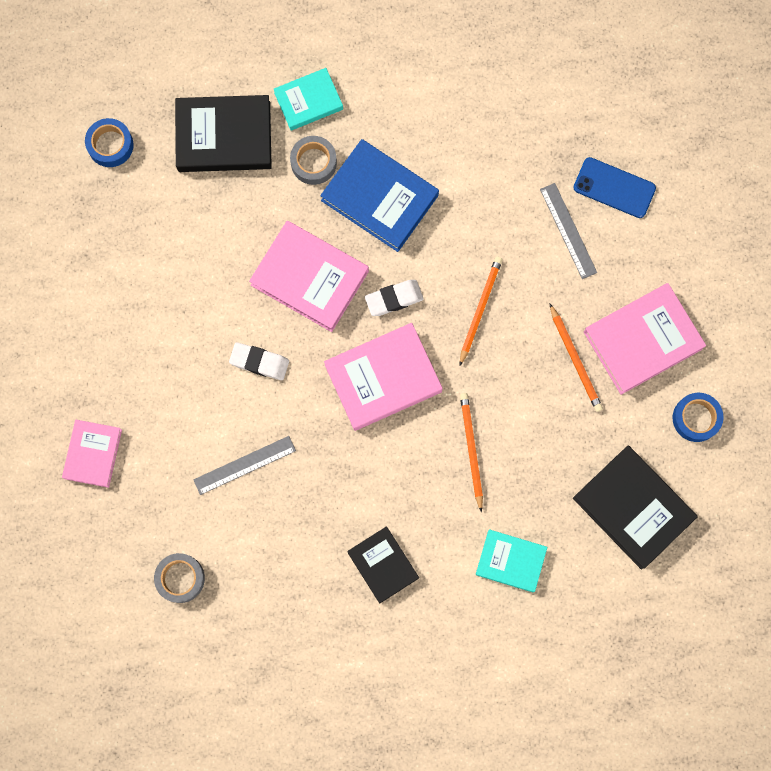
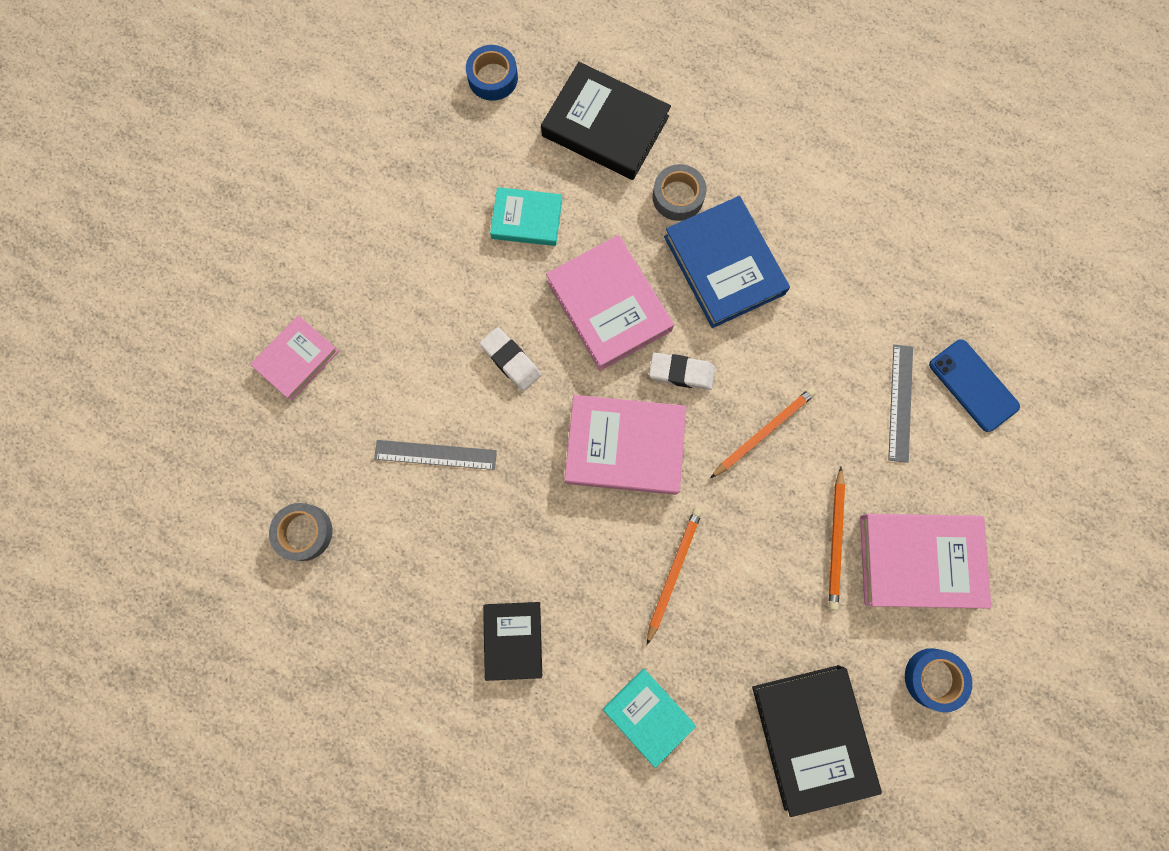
camera: 30 degrees right, 0 degrees up
turquoise book [274,68,343,131] -> turquoise book moved to [490,187,562,246]

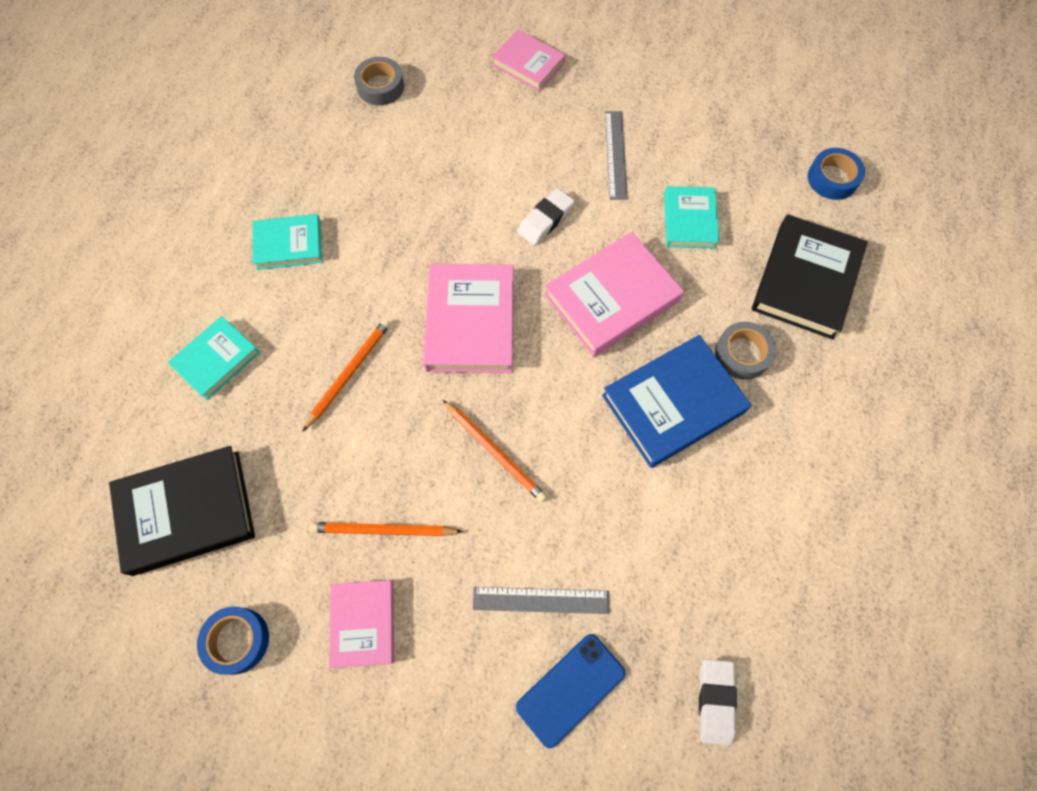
camera: 85 degrees right, 10 degrees down
grey ruler [374,440,497,470] -> grey ruler moved to [605,111,628,200]
black book [483,602,542,681] -> turquoise book [252,214,322,270]
orange pencil [647,508,702,645] -> orange pencil turned 75 degrees counterclockwise [303,319,391,431]
white eraser [649,353,715,390] -> white eraser moved to [699,659,737,745]
pink book [860,514,991,608] -> pink book [329,580,394,668], size x0.62

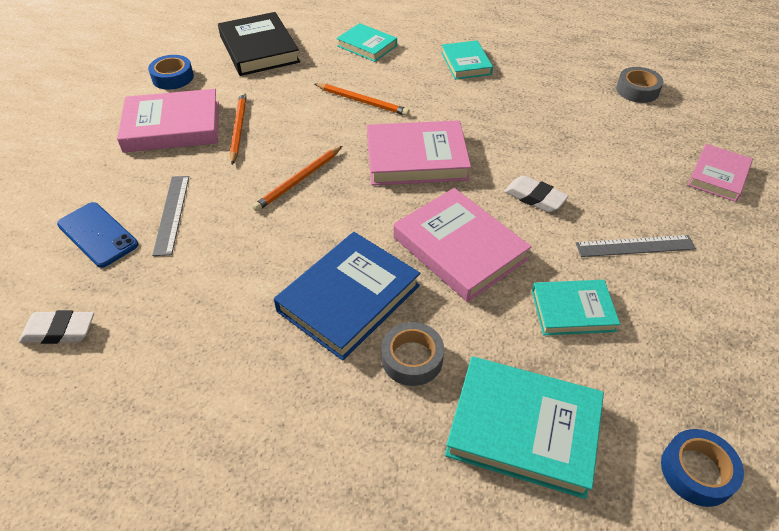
camera: 85 degrees right, 20 degrees down
pink book [329,580,394,668] -> pink book [117,89,219,153], size x1.62
blue book [602,335,751,468] -> blue book turned 75 degrees clockwise [274,232,420,360]
black book [752,214,868,339] -> turquoise book [445,357,604,499]

